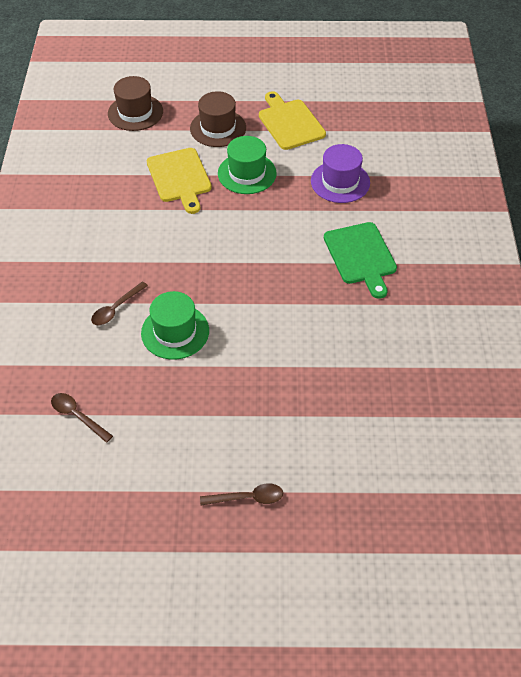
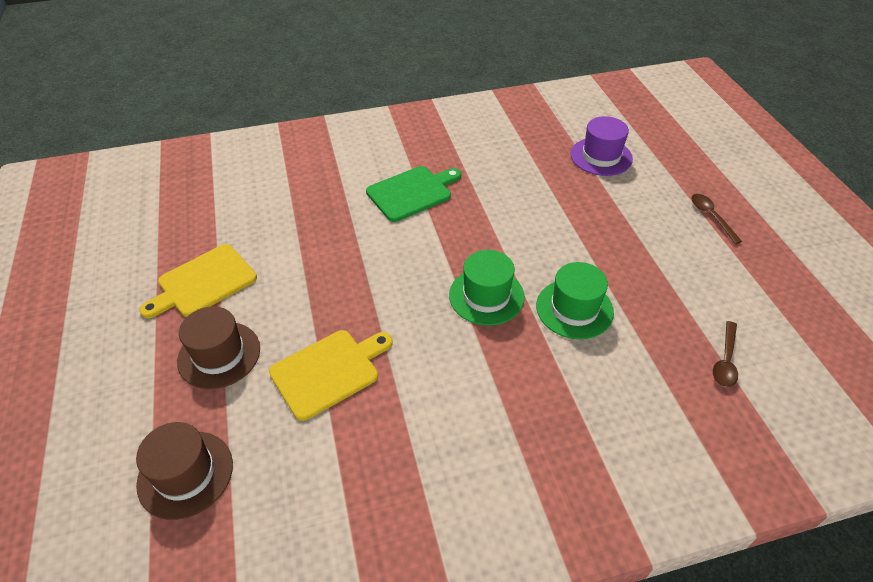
camera: 105 degrees left, 5 degrees down
brown spoon [91,281,148,325] -> none
green hat [218,136,277,194] -> green hat moved to [449,250,525,325]
purple hat [311,144,370,203] -> purple hat moved to [571,116,633,176]

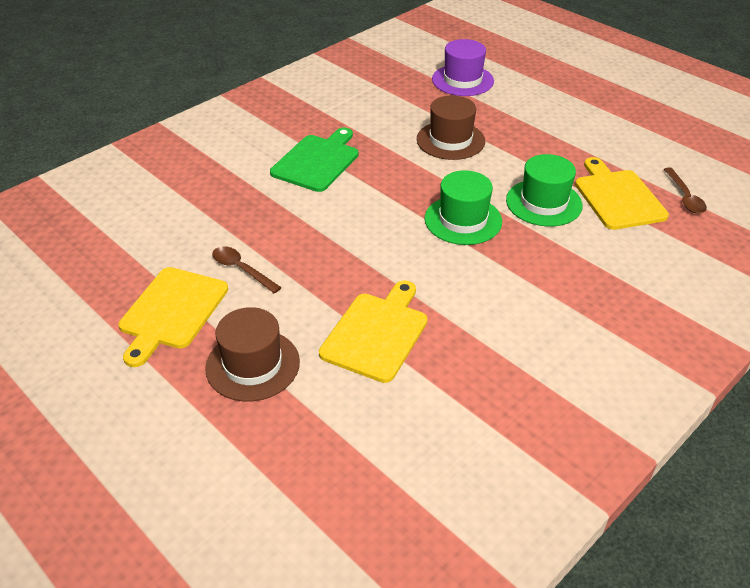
camera: 30 degrees left, 5 degrees down
brown hat [136,422,233,520] -> brown hat moved to [417,95,485,160]
brown spoon [692,194,742,244] -> brown spoon moved to [212,246,282,294]
none -> yellow cutting board [575,157,669,230]

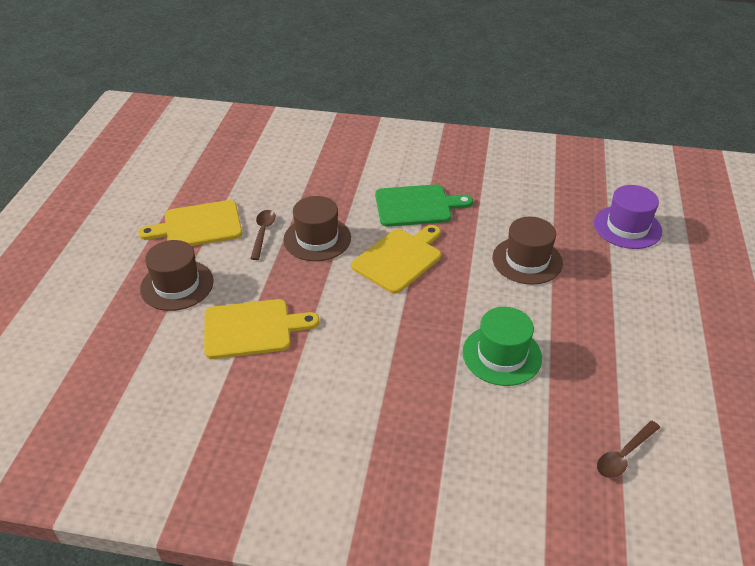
camera: 55 degrees right, 0 degrees up
green hat [425,170,502,245] -> none
yellow cutting board [575,157,669,230] -> yellow cutting board moved to [351,225,441,294]
none -> brown hat [283,196,351,261]

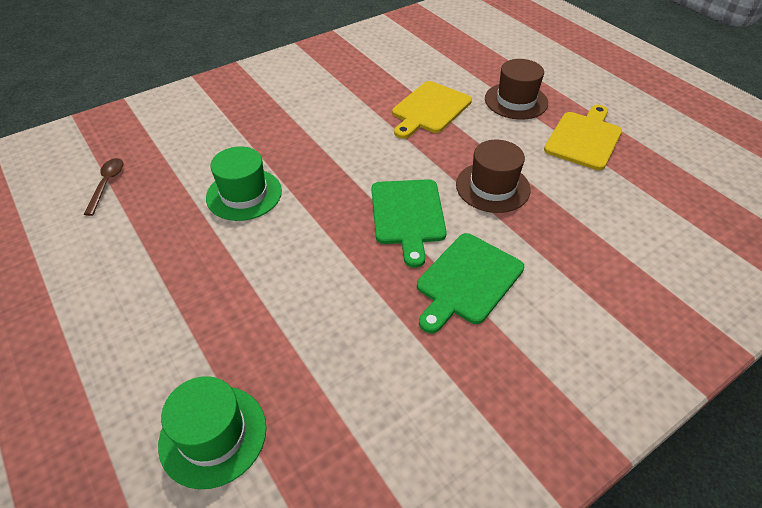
camera: 135 degrees right, 5 degrees up
brown spoon [250,210,276,260] -> none
yellow cutting board [351,225,441,294] -> green cutting board [372,179,447,268]
brown hat [492,217,563,285] -> none
purple hat [594,185,662,249] -> green hat [158,376,266,489]

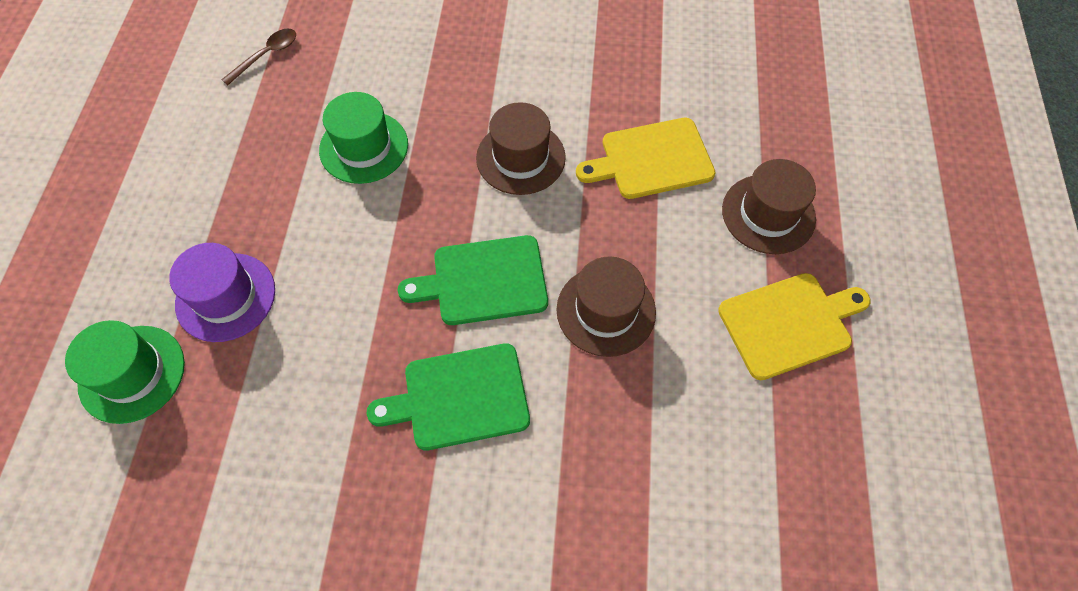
camera: 40 degrees right, 15 degrees up
green cutting board [372,179,447,268] -> green cutting board turned 45 degrees clockwise [398,235,548,325]
none -> purple hat [169,243,275,342]
none -> brown hat [476,102,566,195]

